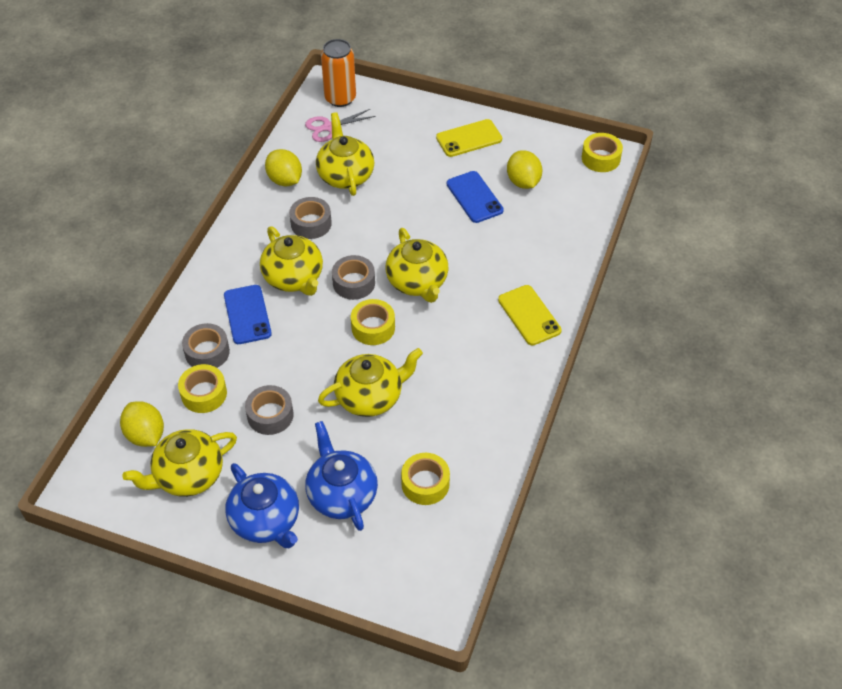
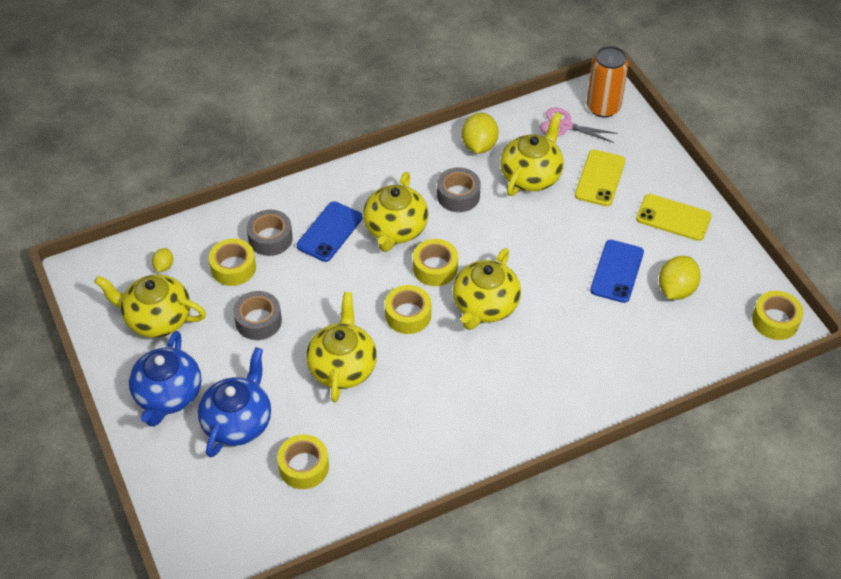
camera: 45 degrees right, 0 degrees up
yellow lemon [120,401,164,447] -> yellow lemon [152,248,173,272], size x0.53
yellow teapot [318,348,423,417] -> yellow teapot turned 105 degrees counterclockwise [306,292,377,402]
grey tape [332,255,375,300] -> yellow tape [413,239,458,286]
yellow phone [498,285,562,345] -> yellow phone moved to [575,150,625,206]

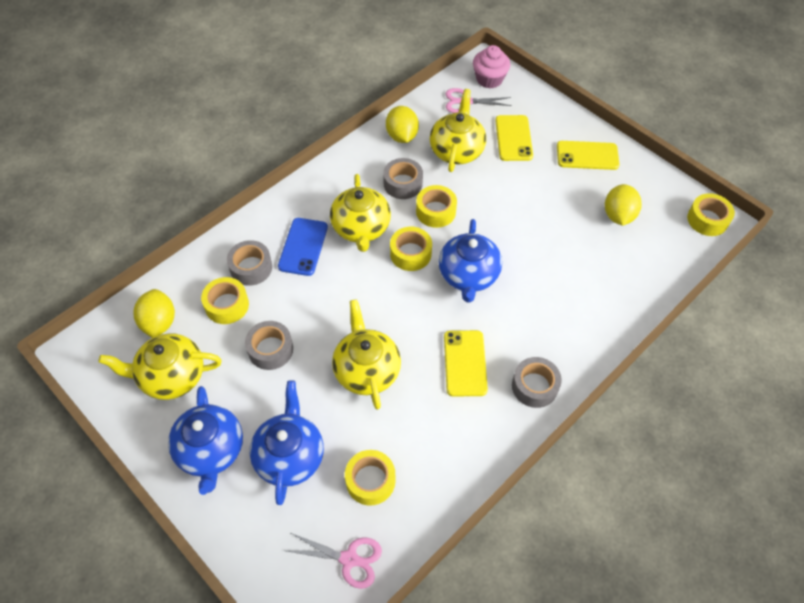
camera: 20 degrees left, 5 degrees up
yellow lemon [152,248,173,272] -> yellow lemon [134,289,175,338], size x1.90
yellow tape [385,285,431,334] -> yellow tape moved to [416,185,457,228]
yellow teapot [453,248,521,330] -> blue teapot [439,219,502,303]
orange can [587,46,629,118] -> pink cupcake [473,45,511,88]
blue phone [590,240,644,303] -> none
none -> pink scissors [287,533,382,589]
none -> yellow phone [444,330,488,396]
none -> grey tape [512,357,562,408]

